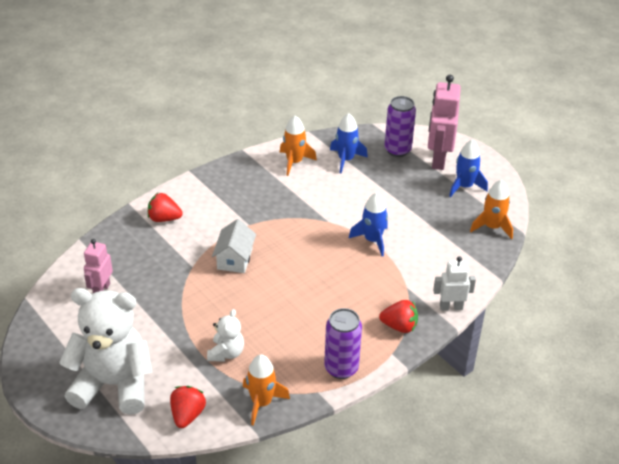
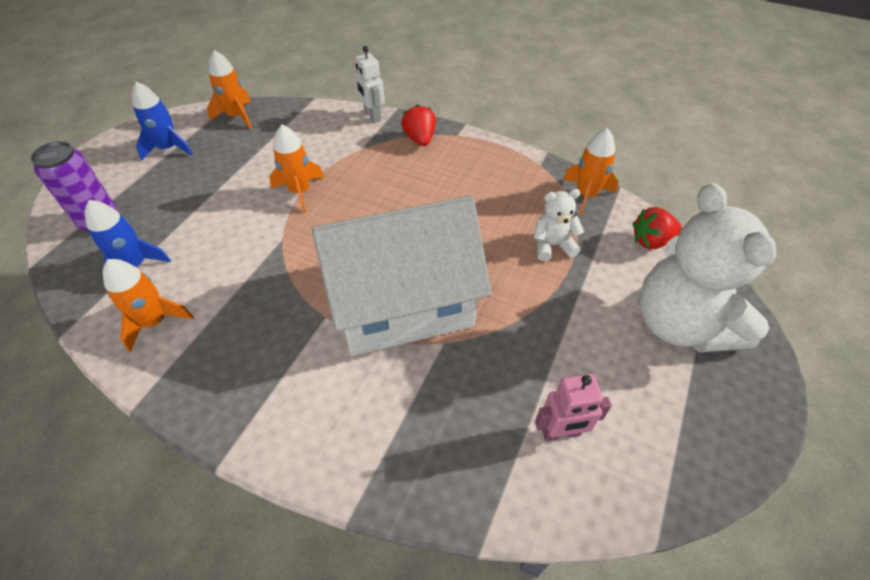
camera: 115 degrees left, 10 degrees up
red strawberry [148,193,183,222] -> none
white house [212,219,256,273] -> white house [312,196,492,356], size x2.33
purple can [324,308,362,379] -> none
blue rocket [349,193,388,256] -> orange rocket [269,125,324,212]
pink robot [428,75,461,170] -> none

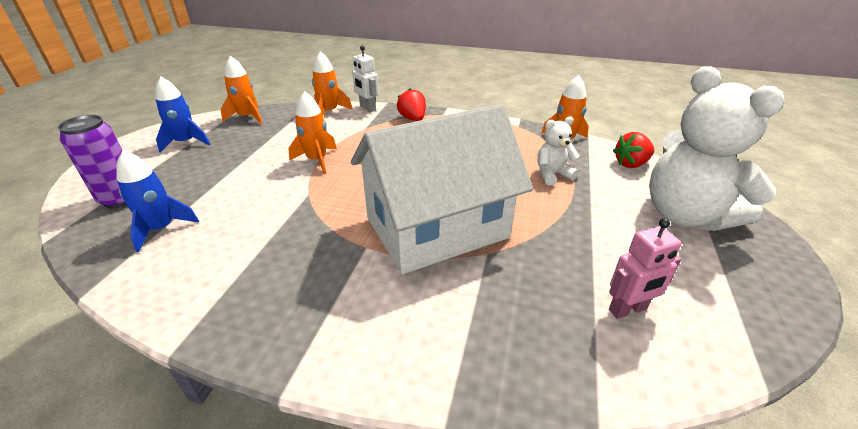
camera: 10 degrees left, 15 degrees down
orange rocket [103,259,194,352] -> orange rocket moved to [312,51,353,116]

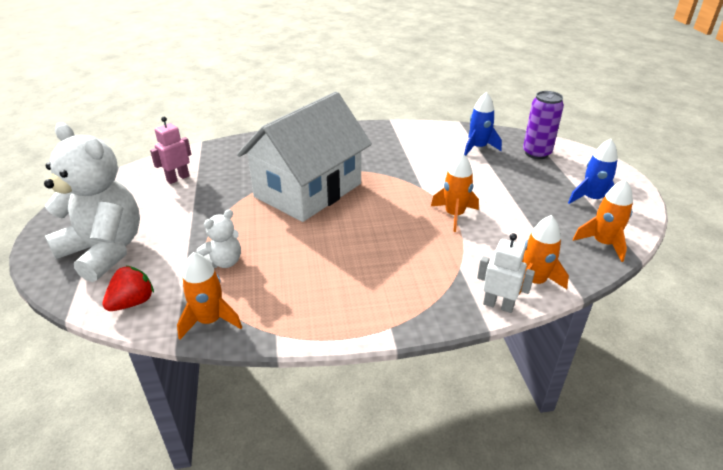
camera: 155 degrees right, 0 degrees up
red strawberry [397,88,426,121] -> none

